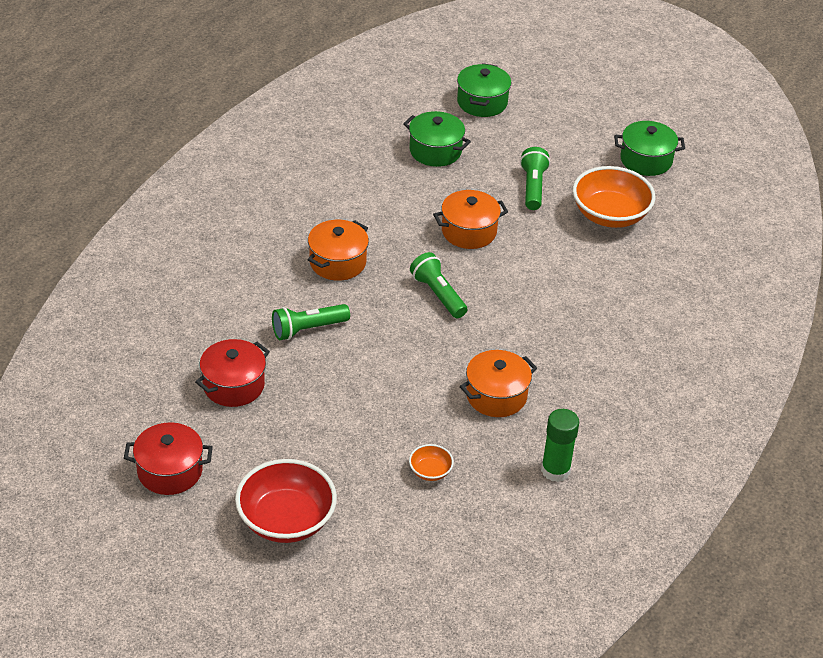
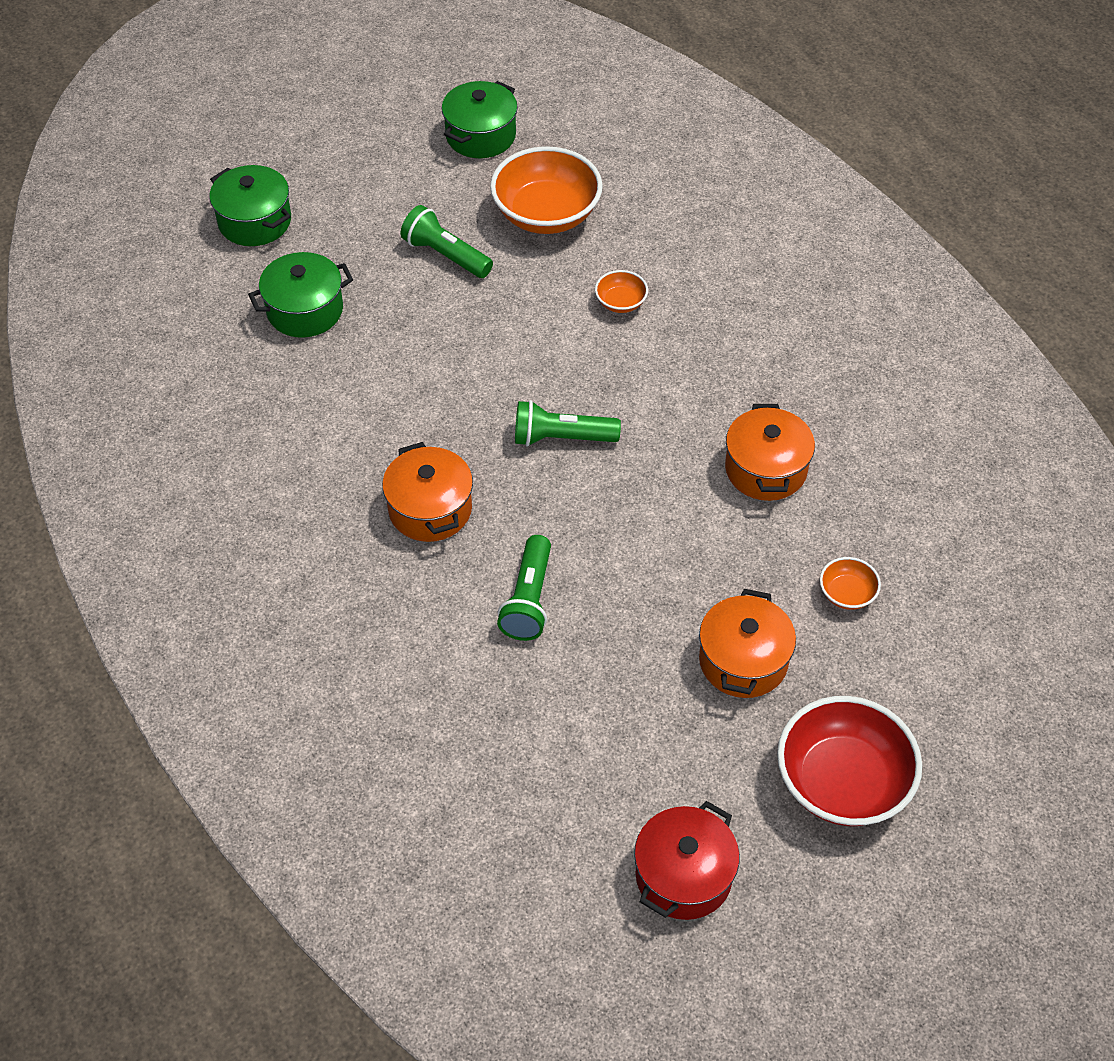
camera: 55 degrees left, 10 degrees up
red pot [195,339,270,407] -> none
orange pot [433,190,508,249] -> orange pot moved to [699,589,796,698]
green glue stick [541,409,579,482] -> none
none -> orange bowl [595,270,648,313]

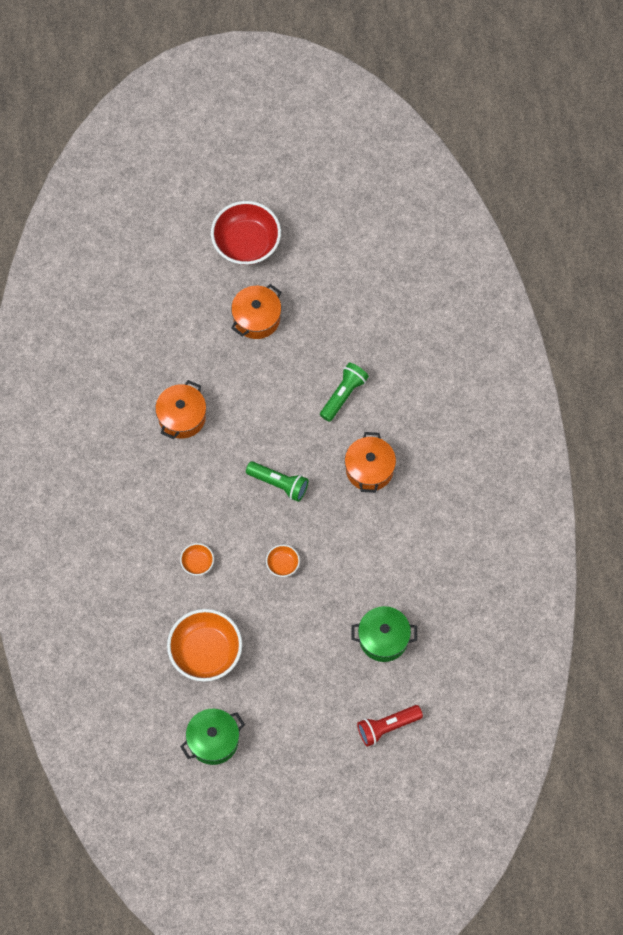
camera: 155 degrees left, 15 degrees up
green pot [210,165,291,246] -> red flashlight [357,705,423,747]
green flashlight [400,205,493,278] -> none
red pot [634,801,740,920] -> none
orange bowl [820,557,881,610] -> orange bowl moved to [266,545,300,577]

